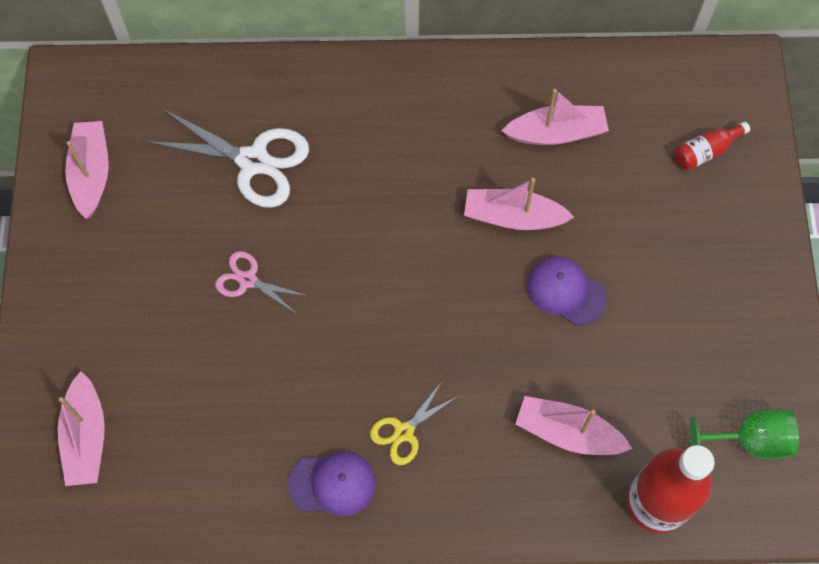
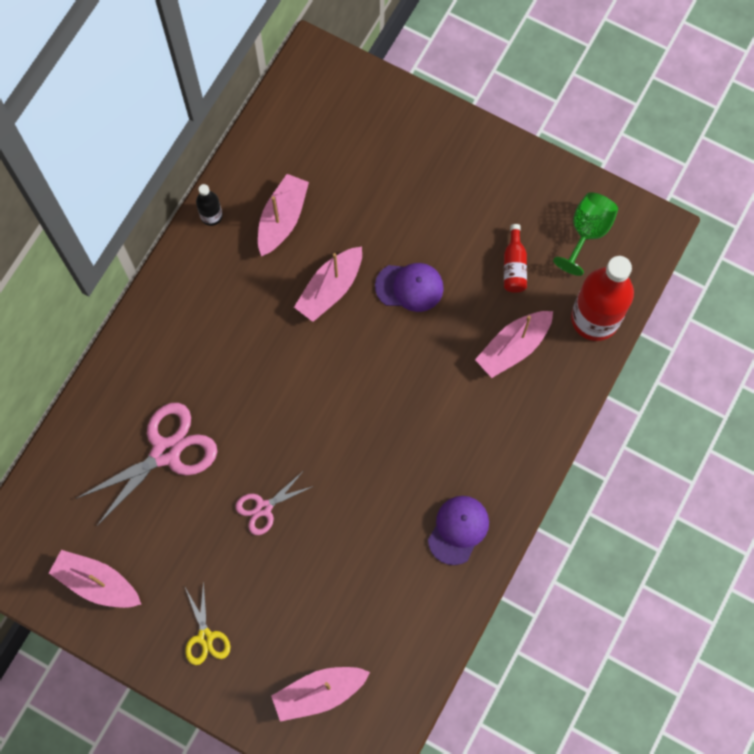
camera: 60 degrees left, 5 degrees up
pink boat [58,371,105,486] -> pink boat turned 135 degrees clockwise [271,667,370,722]
white scissors [146,109,309,208] -> pink scissors [75,403,217,526]
yellow scissors [370,381,458,465] -> yellow scissors moved to [185,581,230,665]
purple cap [527,256,607,326] -> purple cap turned 150 degrees counterclockwise [375,263,444,312]
red bottle [675,122,750,171] -> red bottle moved to [504,224,527,293]
none -> black bottle [196,184,223,226]

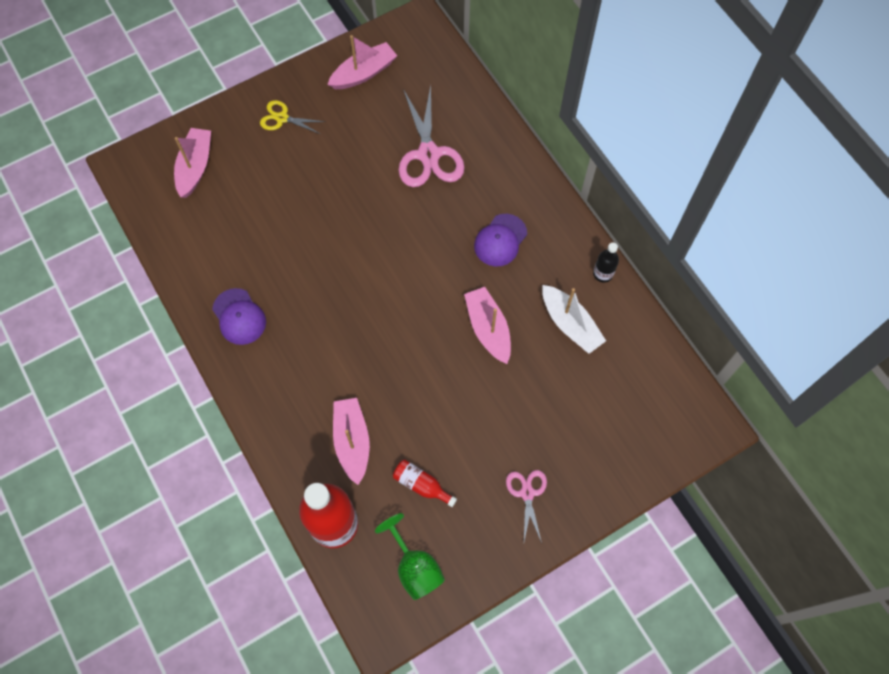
camera: 120 degrees right, 5 degrees down
pink scissors [235,473,314,535] -> pink scissors moved to [506,470,547,543]
pink boat [258,174,309,256] -> white boat [542,285,606,354]
purple cap [375,263,444,312] -> purple cap moved to [474,214,527,267]

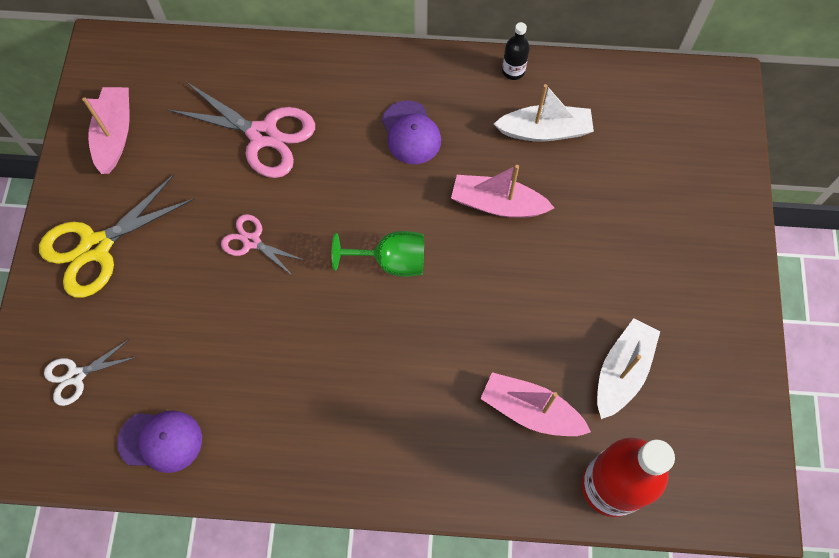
camera: 55 degrees left, 0 degrees up
pink boat [174,128,211,198] -> white scissors [44,339,137,406]
purple cap [212,288,266,345] -> purple cap moved to [117,411,202,473]
yellow scissors [260,100,326,134] -> yellow scissors [39,174,194,298], size x1.83
green goblet [375,513,445,600] -> green goblet moved to [332,231,424,277]
red bottle [393,460,457,507] -> white boat [597,318,660,419]
pink scissors [506,470,547,543] -> pink scissors moved to [221,214,306,277]

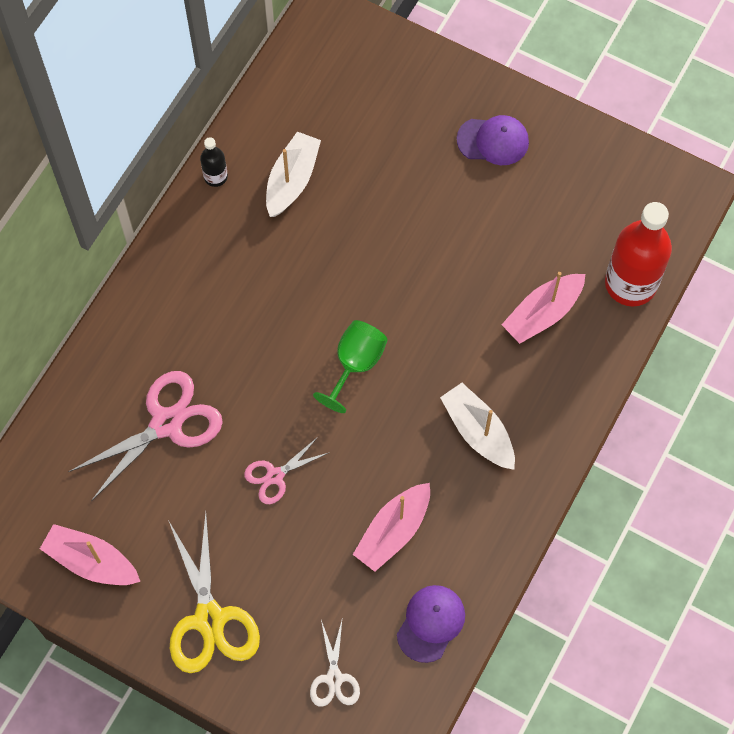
camera: 65 degrees left, 0 degrees up
purple cap [382,101,441,164] -> purple cap moved to [457,115,529,165]
pink boat [451,165,554,218] -> pink boat moved to [353,483,430,572]
white boat [597,318,660,419] -> white boat moved to [440,383,515,470]

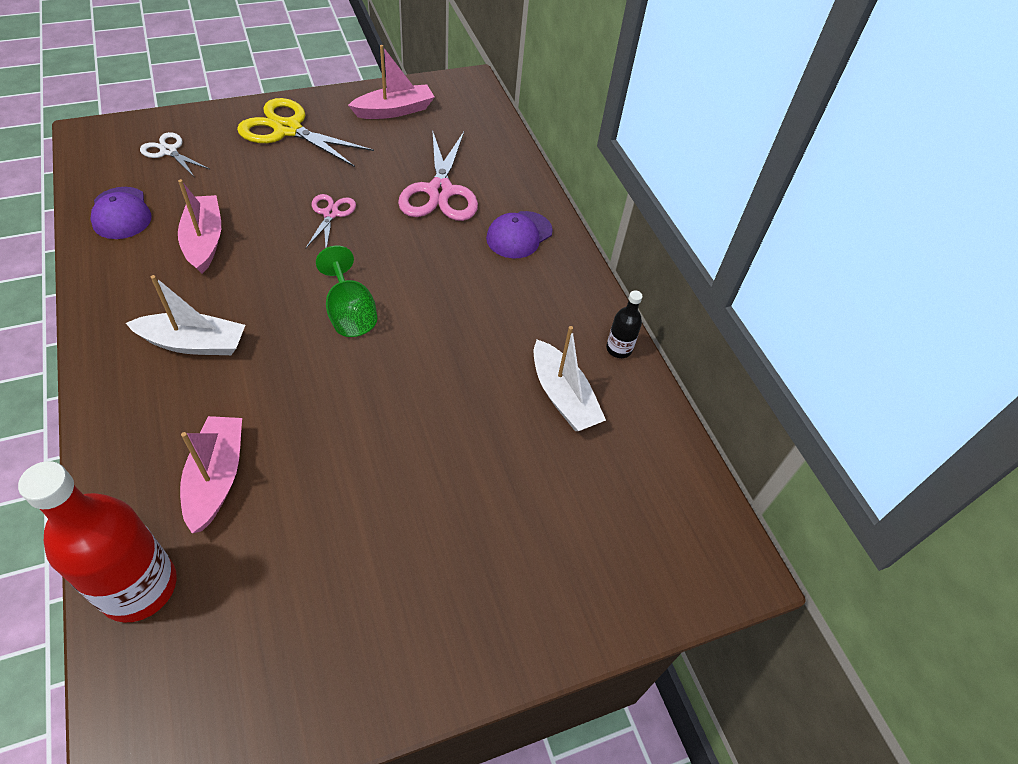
camera: 125 degrees right, 15 degrees down
purple cap [457,115,529,165] -> purple cap moved to [486,211,553,258]

